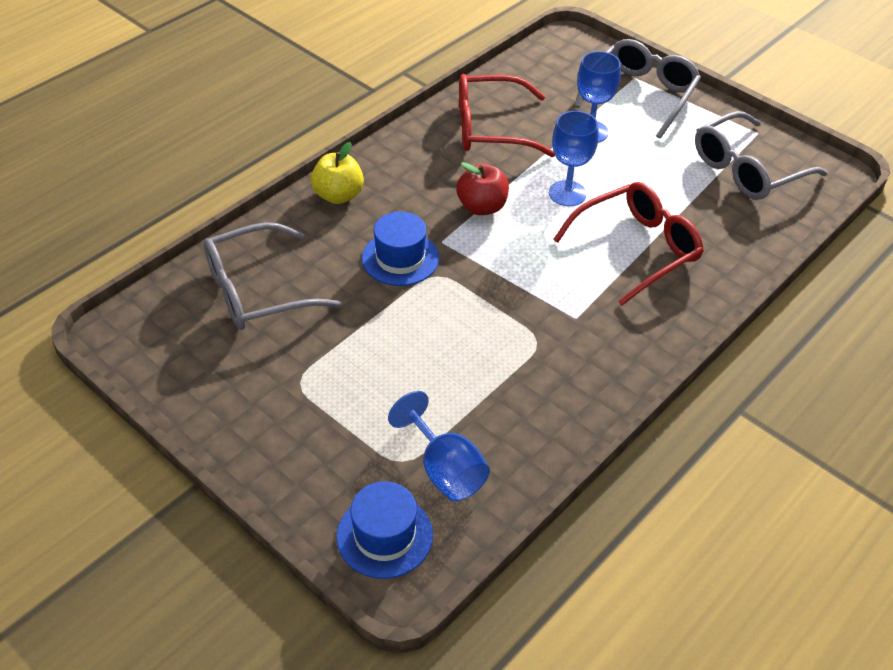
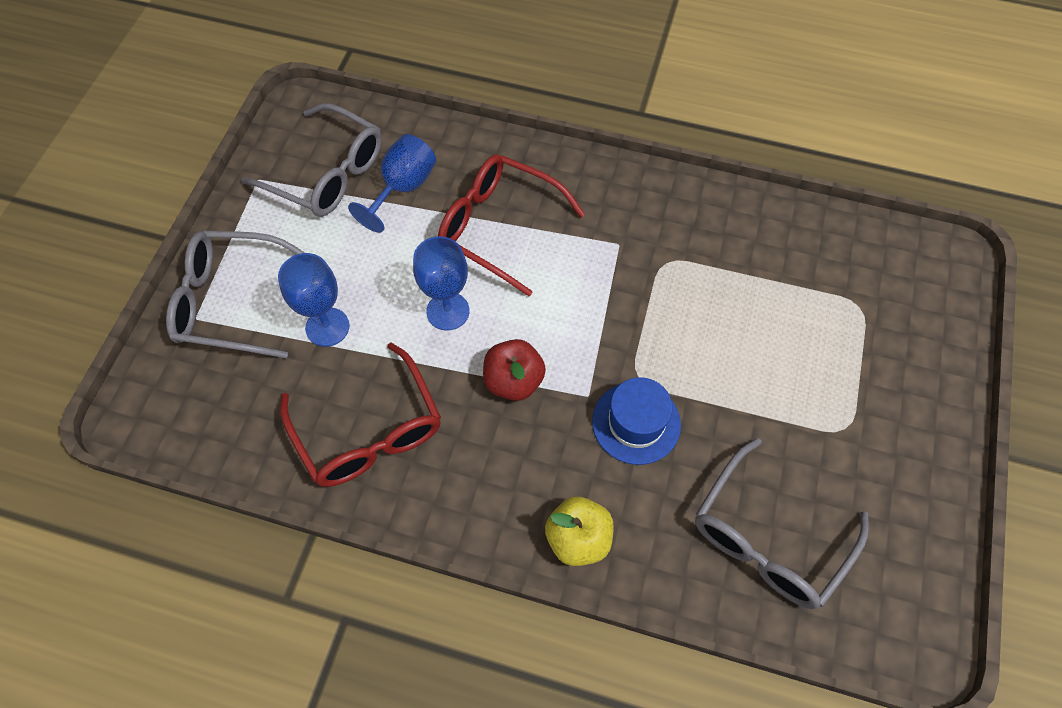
camera: 115 degrees left, 15 degrees up
grey glasses [203,222,342,330] -> grey glasses turned 90 degrees clockwise [695,438,869,609]
blue hat [336,481,433,579] -> none
blue goblet [388,391,490,501] -> blue goblet moved to [348,134,436,233]

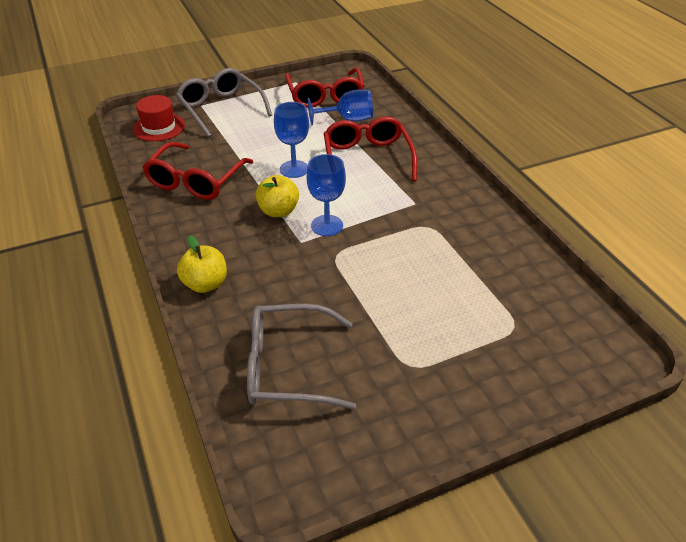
camera: 50 degrees right, 20 degrees down
grey glasses [241,103,382,217] -> red glasses [285,68,365,108]
blue goblet [278,253,350,347] -> blue goblet moved to [307,154,346,236]
red apple [483,339,546,401] -> yellow apple [256,175,299,217]
blue hat [592,377,681,465] -> none
none -> red hat [133,95,185,141]

